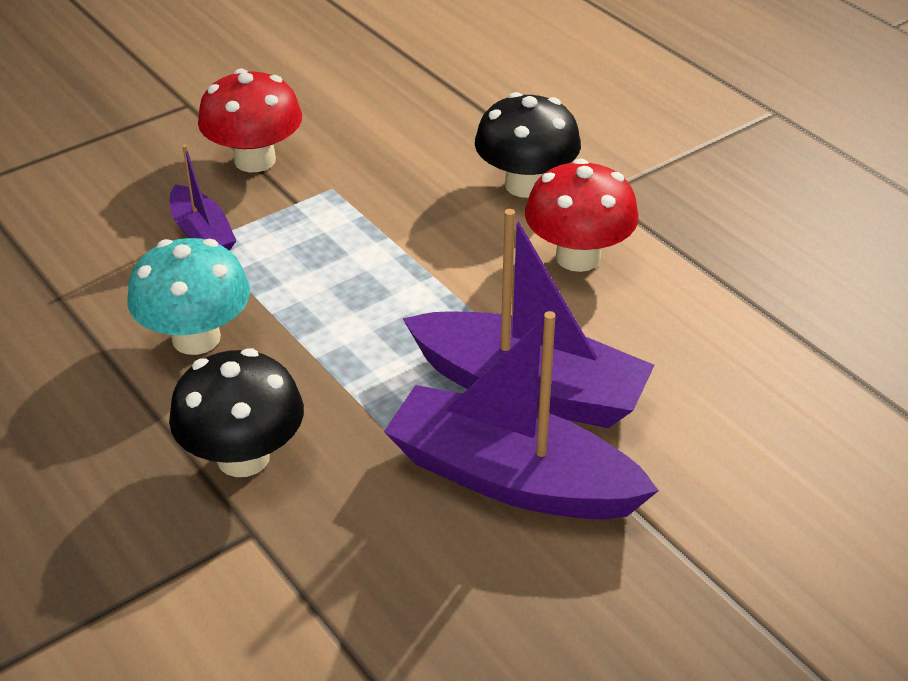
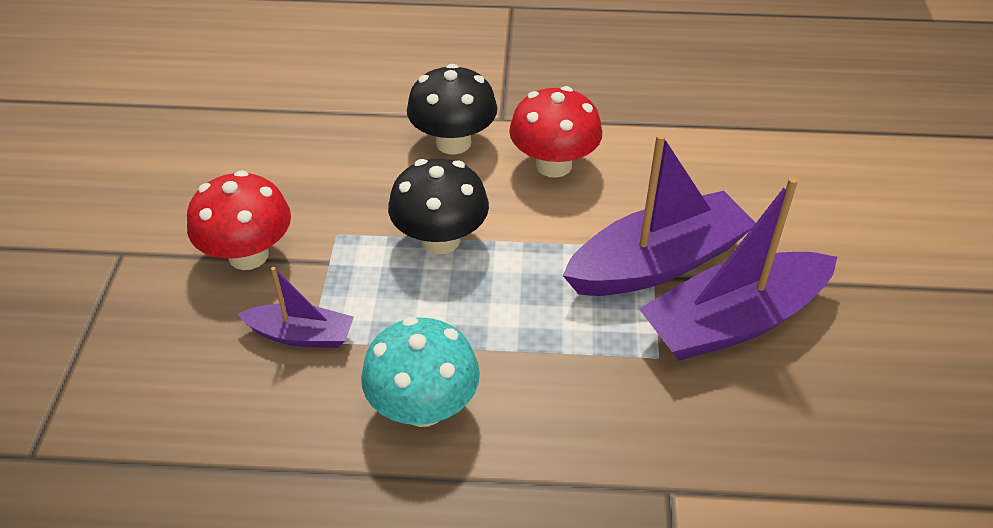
camera: 50 degrees left, 5 degrees up
black mushroom [169,348,304,477] -> black mushroom moved to [388,158,489,254]

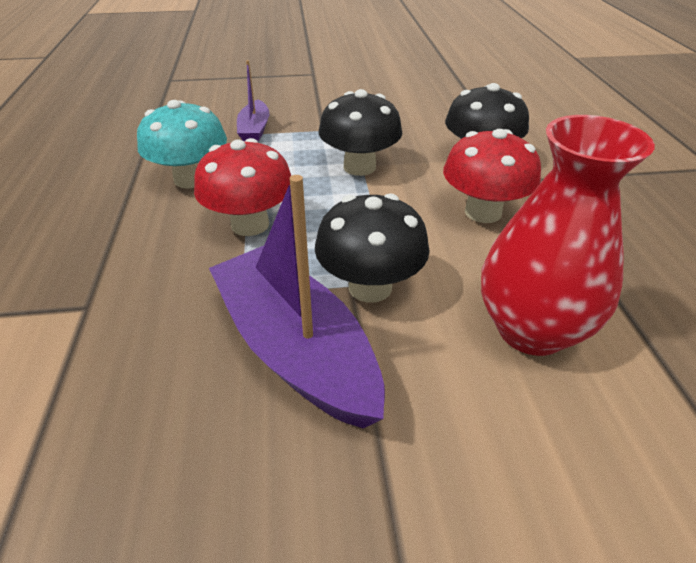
camera: 80 degrees right, 5 degrees down
red mushroom [187,170,291,270] -> red mushroom moved to [194,138,291,236]
purple boat [562,134,756,296] -> black mushroom [315,193,430,303]
none -> red vase [481,115,655,356]

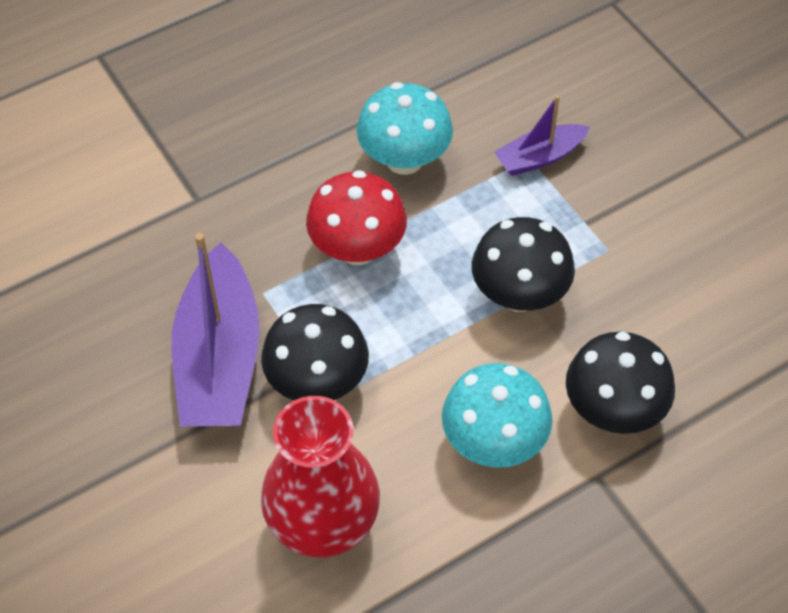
camera: 65 degrees right, 15 degrees up
purple boat [209,175,385,428] -> purple boat turned 150 degrees clockwise [171,233,260,427]
red mushroom [443,129,541,223] -> turquoise mushroom [442,363,553,468]

